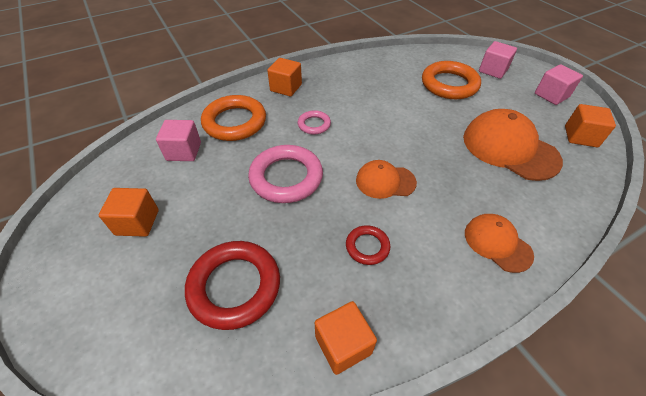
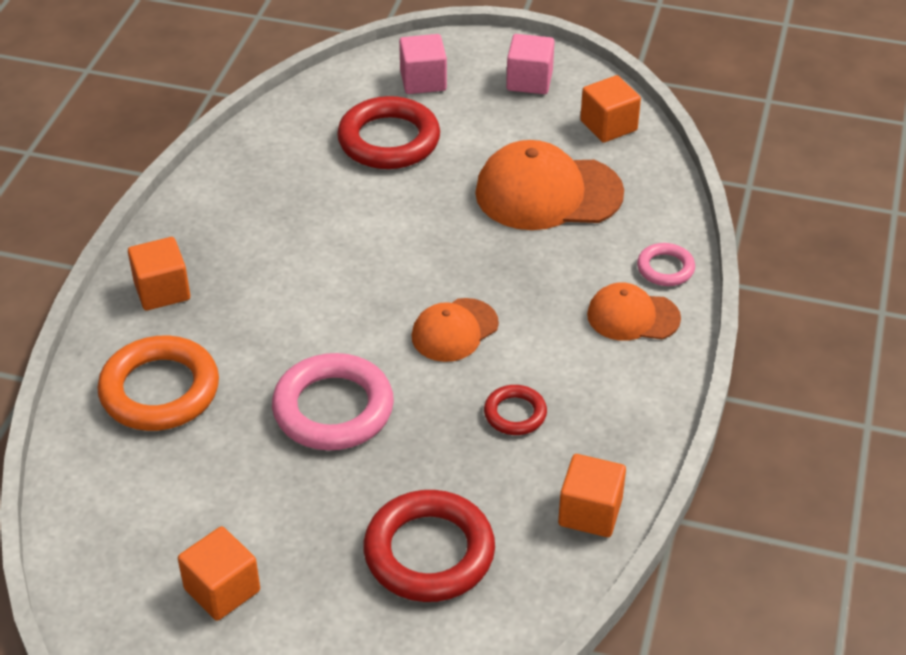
camera: 45 degrees left, 5 degrees down
pink cube [156,120,201,161] -> none
pink ring [298,110,331,135] -> pink ring moved to [637,243,695,286]
orange ring [422,61,481,99] -> red ring [337,96,440,169]

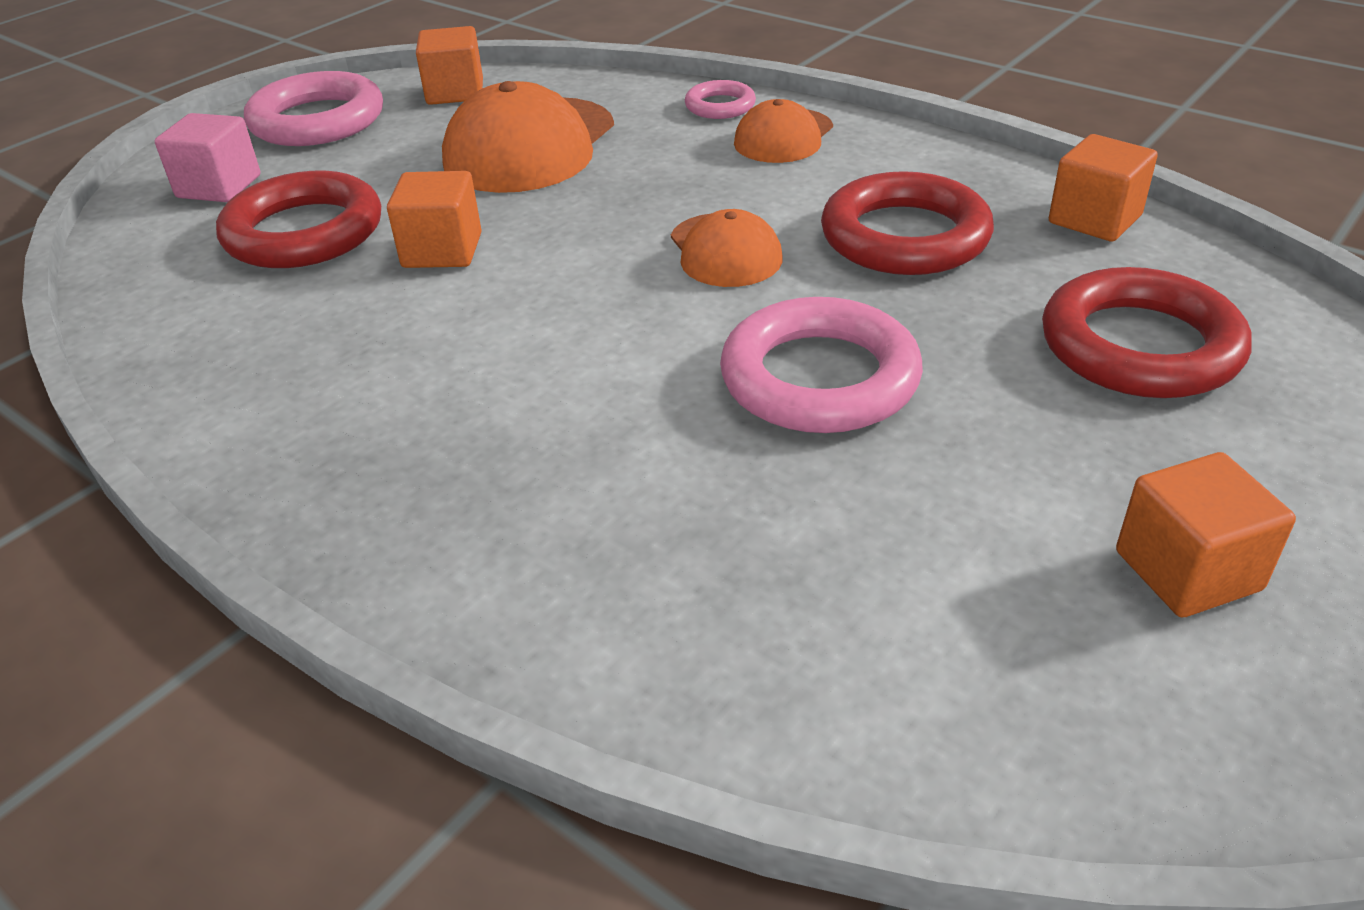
camera: 65 degrees left, 5 degrees down
orange ring [97,335,219,431] -> none
orange cube [128,237,190,311] -> orange cube moved to [387,171,482,268]
red ring [484,385,547,435] -> red ring [821,171,994,275], size x1.93
pink cube [506,34,555,94] -> pink ring [244,71,383,146]

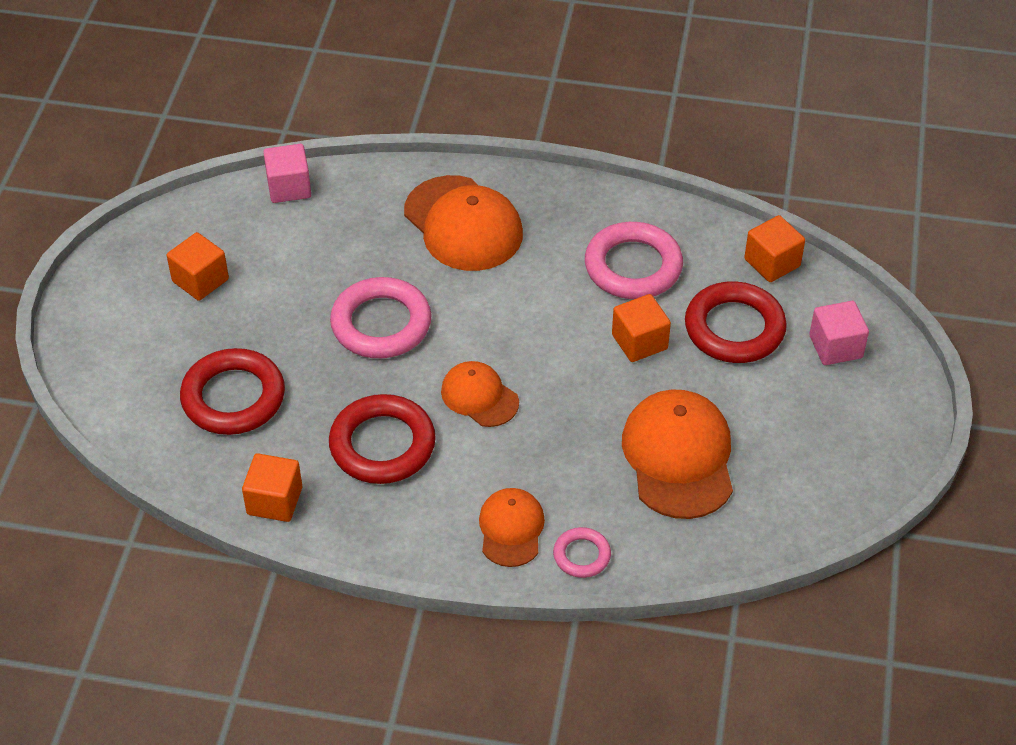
camera: 150 degrees right, 10 degrees up
pink ring [244,71,383,146] -> pink ring moved to [585,222,683,299]
orange cube [416,26,483,105] -> orange cube moved to [744,215,805,282]
none -> pink cube [263,144,311,203]
none -> orange cap [404,175,523,271]

